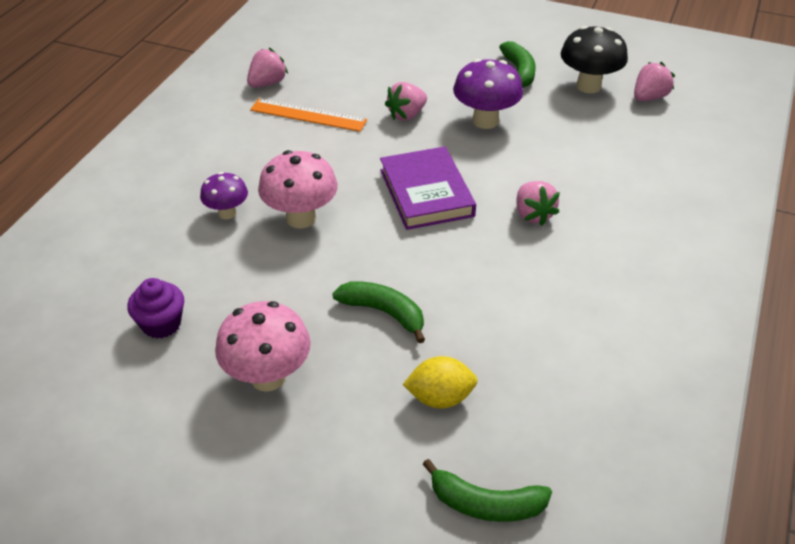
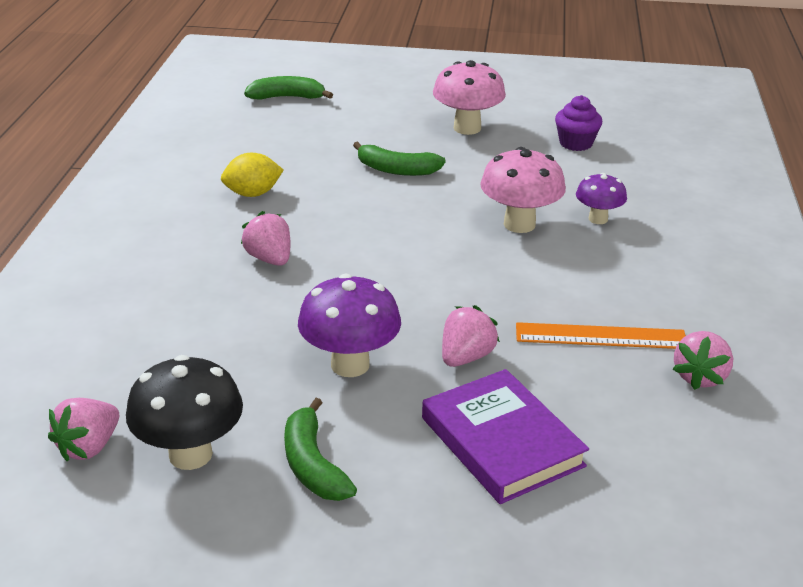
camera: 165 degrees right, 10 degrees down
purple book [380,146,476,230] -> purple book moved to [422,369,589,504]
yellow lemon [403,356,478,408] -> yellow lemon moved to [221,153,284,197]

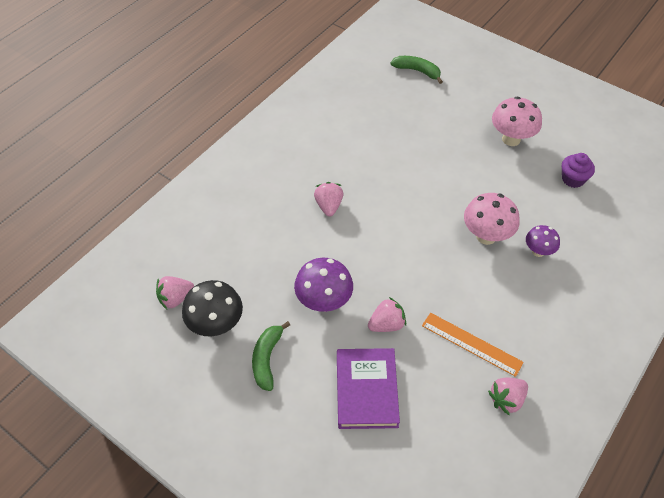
camera: 30 degrees right, 20 degrees up
yellow lemon [221,153,284,197] -> none
green banana [353,141,446,176] -> none

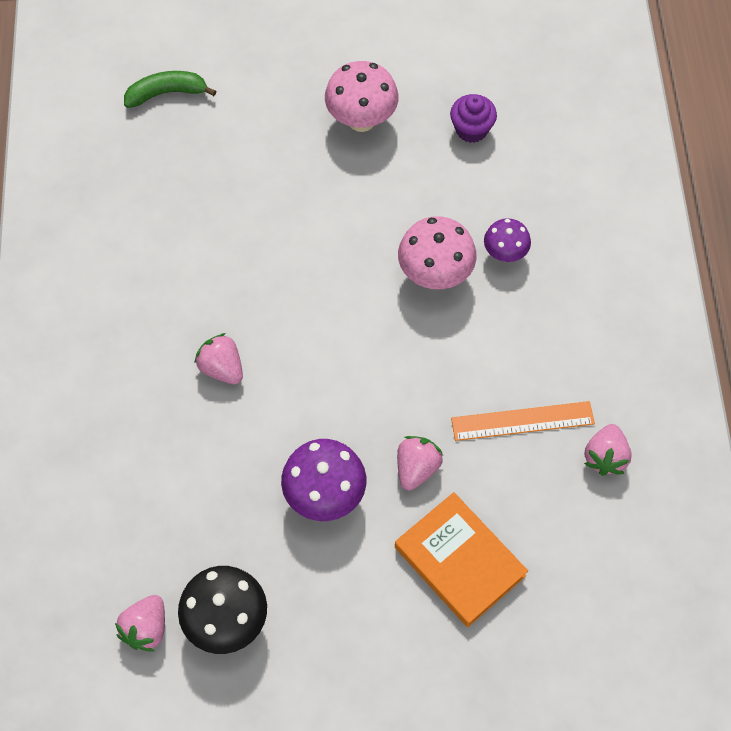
camera: 40 degrees left, 10 degrees up
green banana [252,321,290,391] -> none
purple book [337,348,400,429] -> orange book [395,492,528,627]

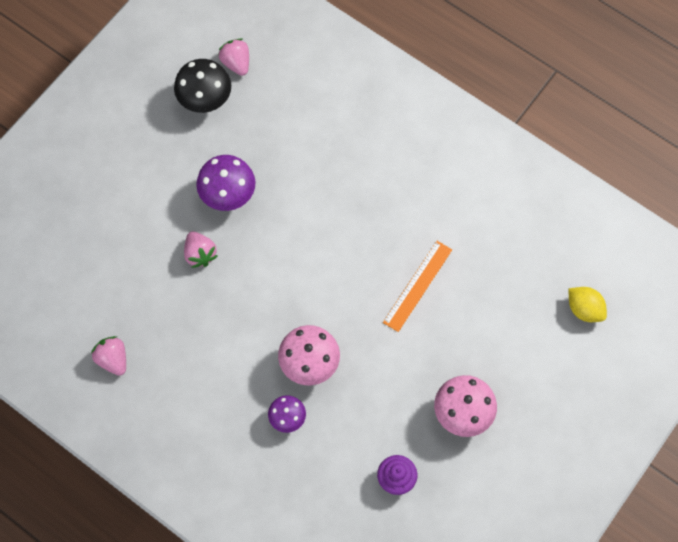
camera: 130 degrees right, 5 degrees up
green banana [124,71,216,108] -> yellow lemon [569,287,607,322]
pink strawberry [195,333,243,384] -> none
orange book [395,492,528,627] -> none
orange ruler [451,401,595,441] -> orange ruler moved to [383,241,452,332]

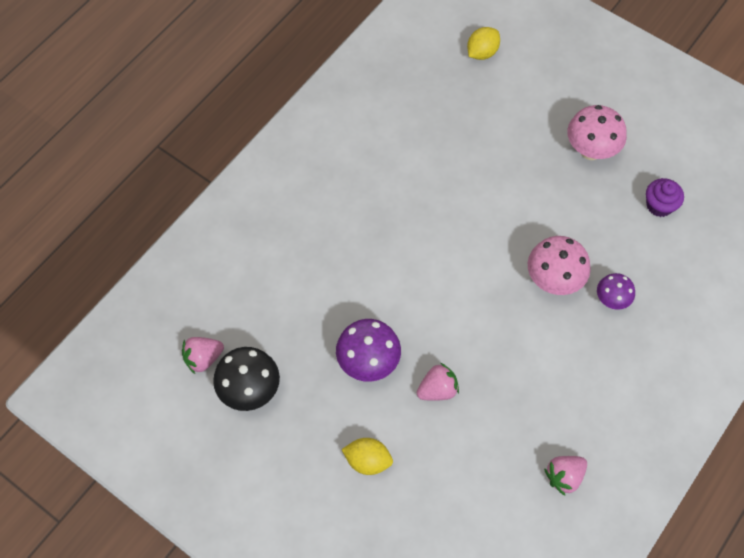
camera: 90 degrees left, 5 degrees down
orange ruler [383,241,452,332] -> none
none -> yellow lemon [341,438,393,475]

